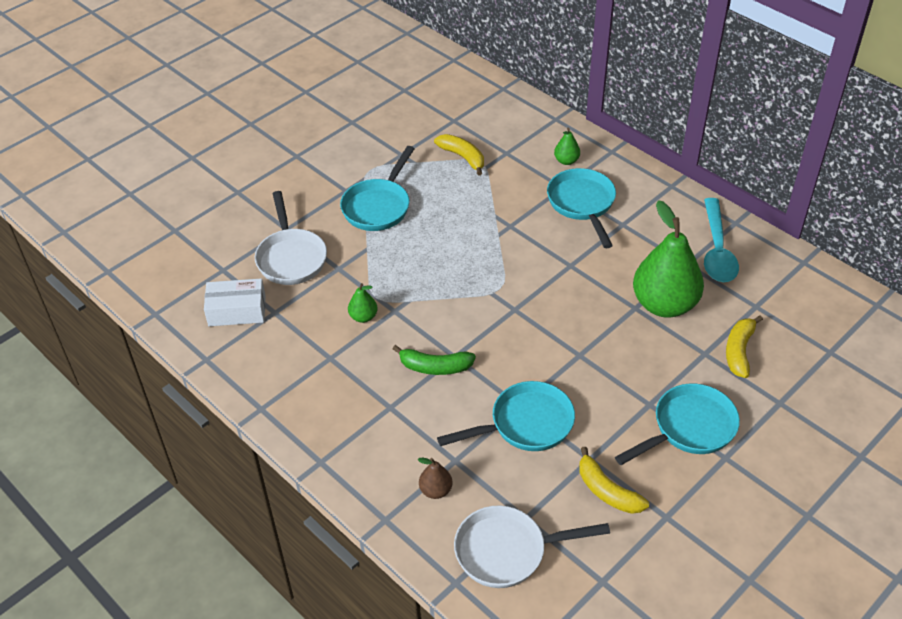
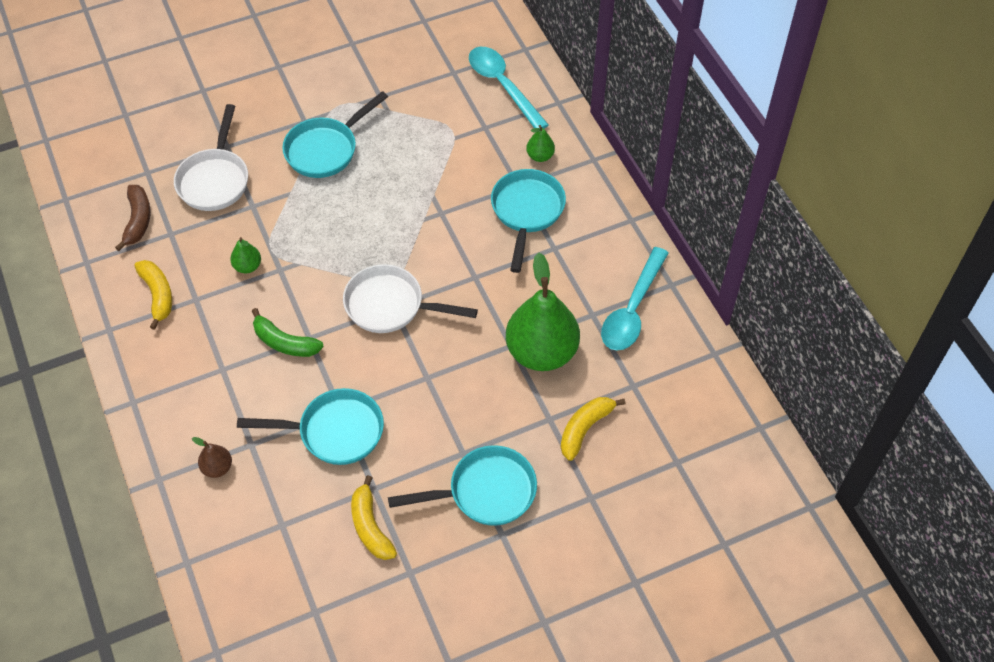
camera: 20 degrees right, 10 degrees up
white box [204,279,266,326] -> brown banana [115,185,151,251]
yellow banana [434,134,484,176] -> yellow banana moved to [134,260,172,330]
white pan [454,505,610,588] -> white pan moved to [343,264,478,333]
none -> turquoise spoon [469,47,549,129]

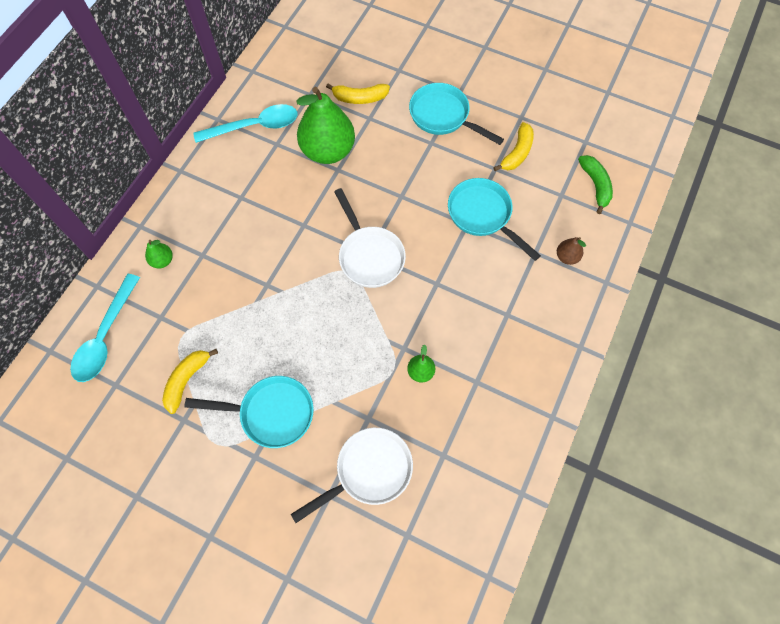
camera: 130 degrees left, 10 degrees up
brown banana [115,185,151,251] -> none
yellow banana [134,260,172,330] -> yellow banana moved to [162,349,218,414]
green banana [252,308,324,357] -> green banana moved to [578,155,613,214]
turquoise pan [491,169,566,273] -> none

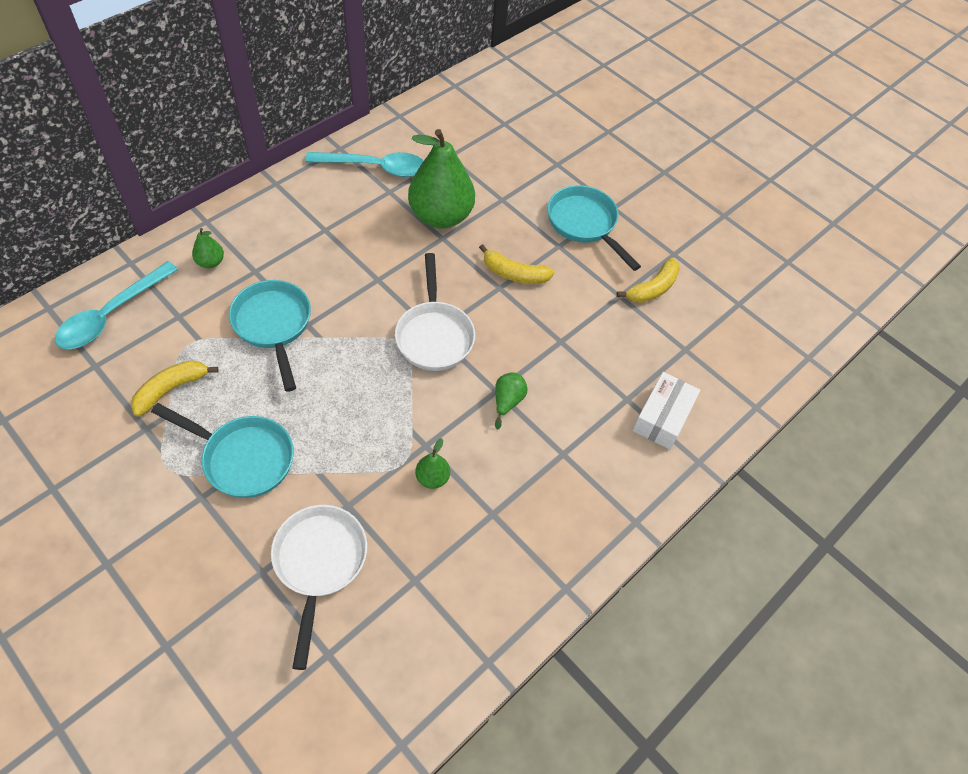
camera: 15 degrees right, 10 degrees down
white pan [291,428,413,523] -> white pan turned 75 degrees counterclockwise [271,505,367,670]
yellow banana [326,83,390,104] -> yellow banana moved to [479,244,555,284]
turquoise pan [448,178,541,261] -> turquoise pan moved to [229,280,311,392]
brown pear [557,237,586,265] -> white box [632,372,701,450]
green banana [578,155,613,214] -> none
none -> green pear [495,372,527,430]

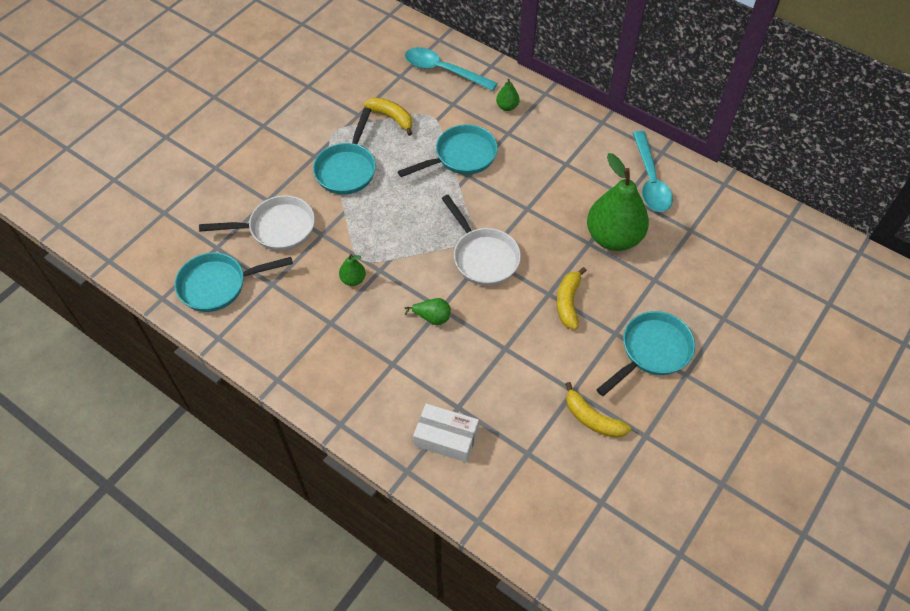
camera: 85 degrees right, 0 degrees up
white pan [395,253,475,371] -> white pan turned 105 degrees counterclockwise [441,195,521,286]
none -> turquoise pan [175,252,293,312]

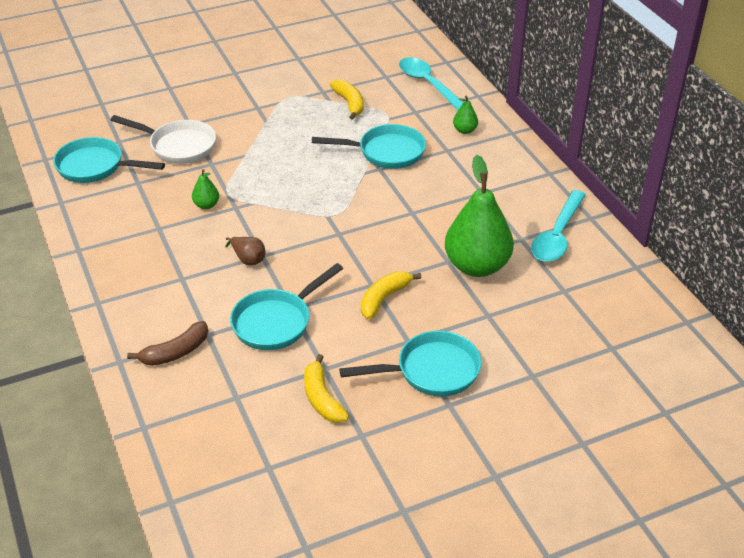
camera: 30 degrees right, 15 degrees down
turquoise pan [313,108,376,195] -> turquoise pan moved to [230,263,343,350]
green pear [405,298,451,325] -> brown pear [226,237,266,265]
white box [413,403,479,463] -> brown banana [127,321,208,366]
white pan [441,195,521,286] -> none

